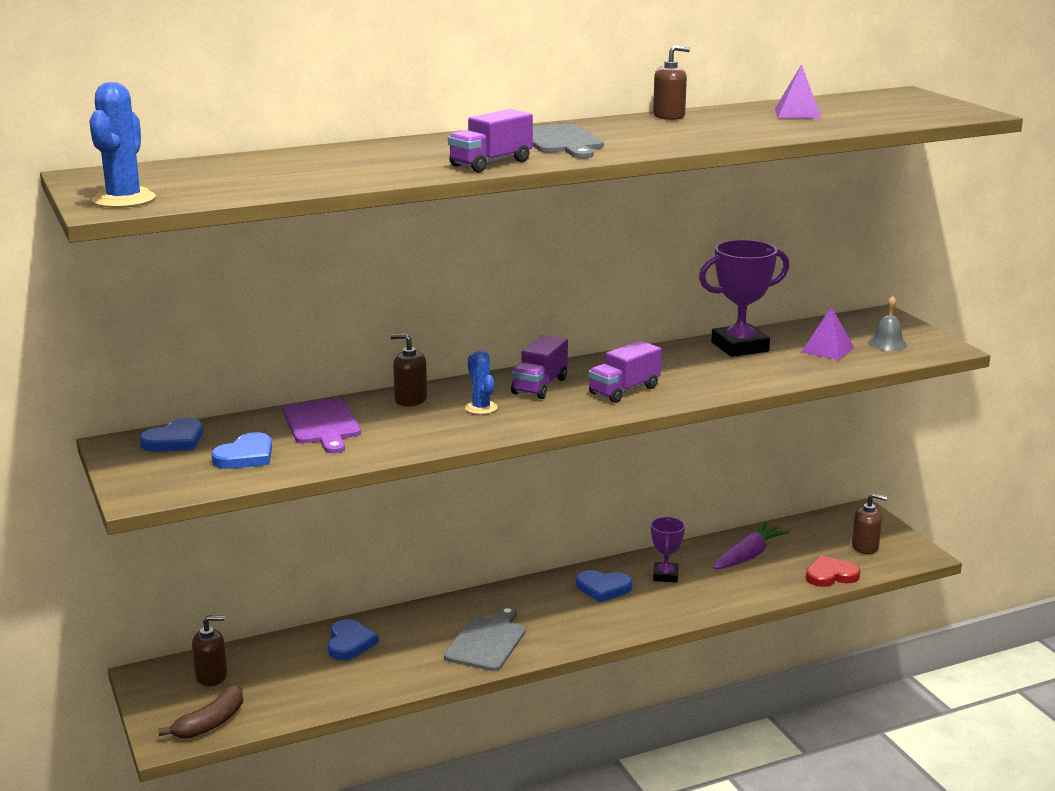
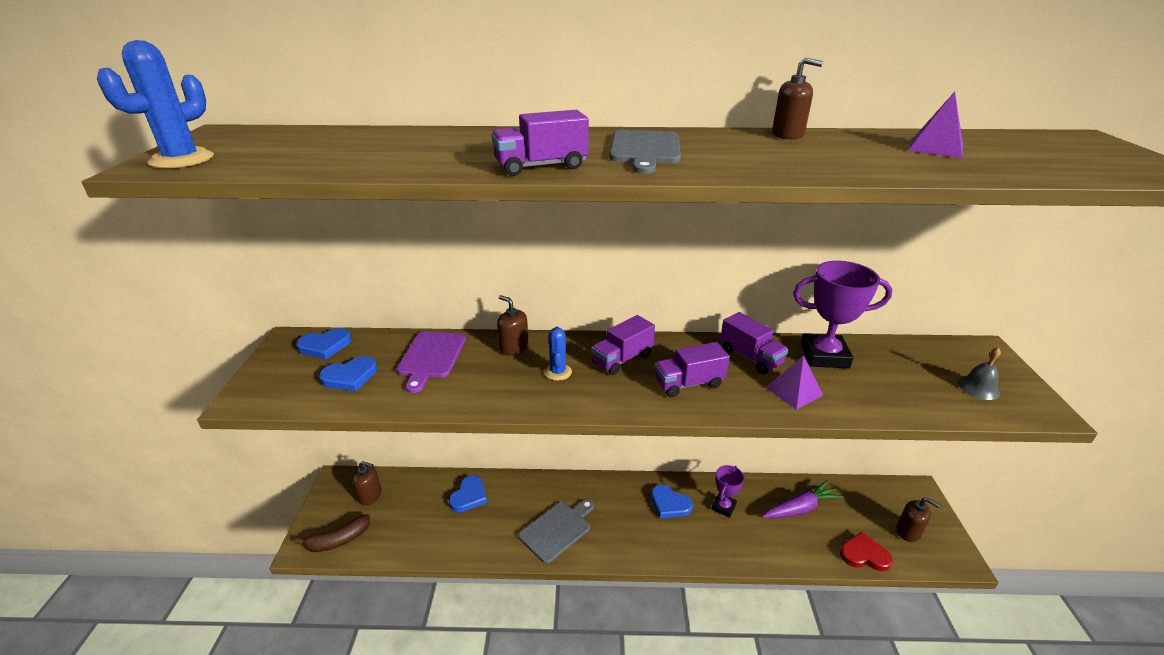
camera: 25 degrees right, 10 degrees up
purple pyramid [801,306,854,360] -> purple pyramid moved to [766,355,823,410]
none -> purple truck [720,312,789,374]

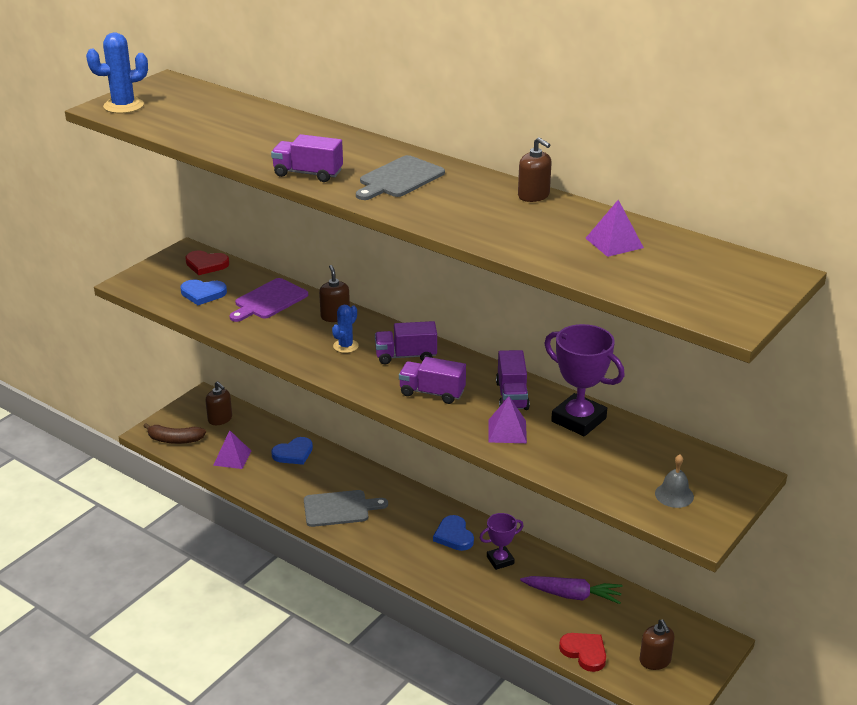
camera: 35 degrees right, 0 degrees up
blue heart [296,328,351,360] -> red heart [185,251,229,275]
none -> purple pyramid [213,430,251,469]

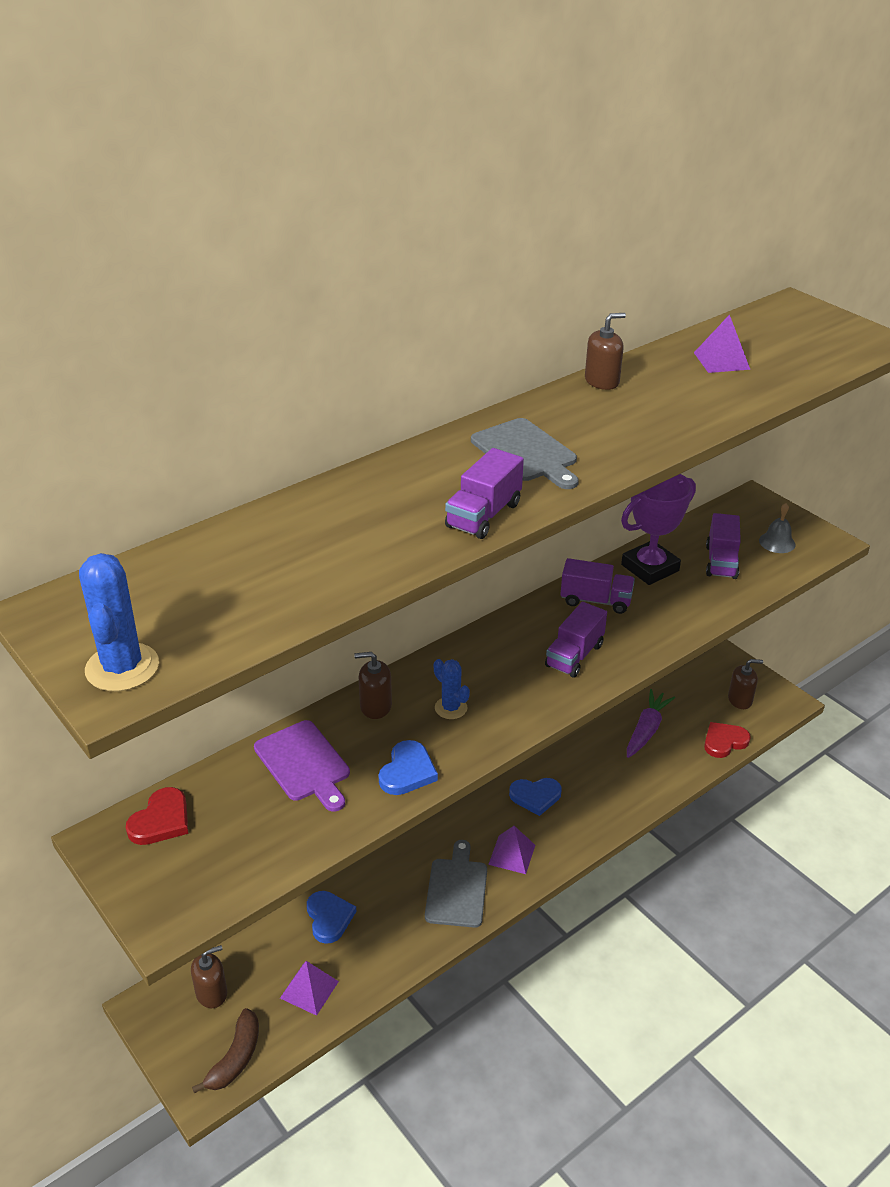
camera: 75 degrees left, 5 degrees up
blue heart [181,279,227,305] -> blue heart moved to [378,740,438,795]
purple truck [375,321,437,365] -> purple truck moved to [706,513,741,579]
purple trophy [479,513,524,570] -> none
purple pyramid [488,396,527,443] -> purple pyramid moved to [488,826,535,874]

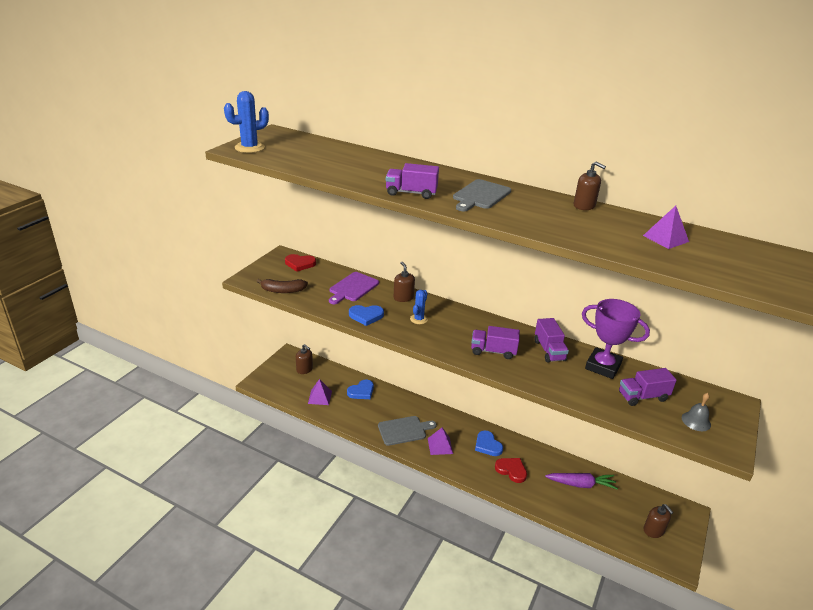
camera: 65 degrees right, 5 degrees down
brown banana [192,1008,259,1094] -> brown banana moved to [257,279,308,293]
red heart [704,722,751,758] -> red heart moved to [495,458,527,483]

